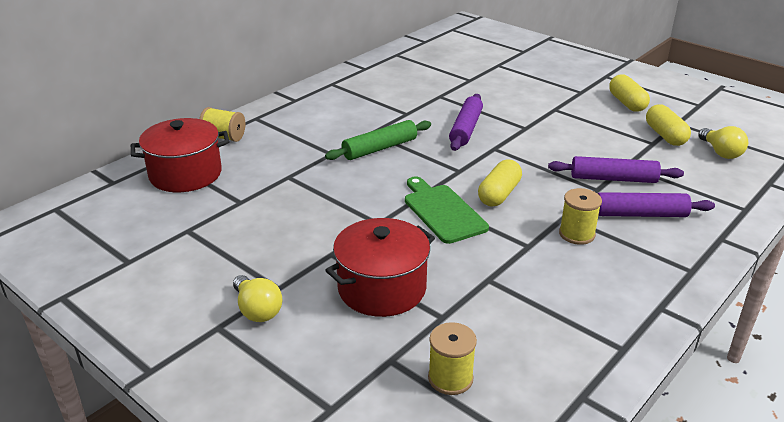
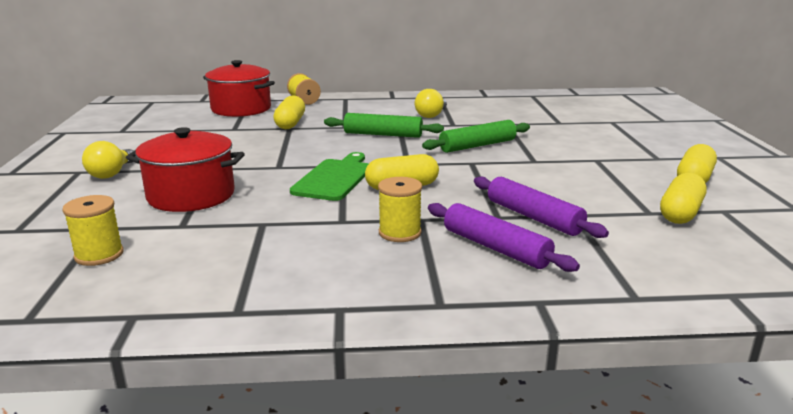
camera: 45 degrees right, 10 degrees down
purple rolling pin [449,94,483,151] -> green rolling pin [422,120,530,153]
yellow light bulb [698,126,748,159] -> yellow light bulb moved to [415,89,447,118]
none -> yellow capsule [273,95,305,129]

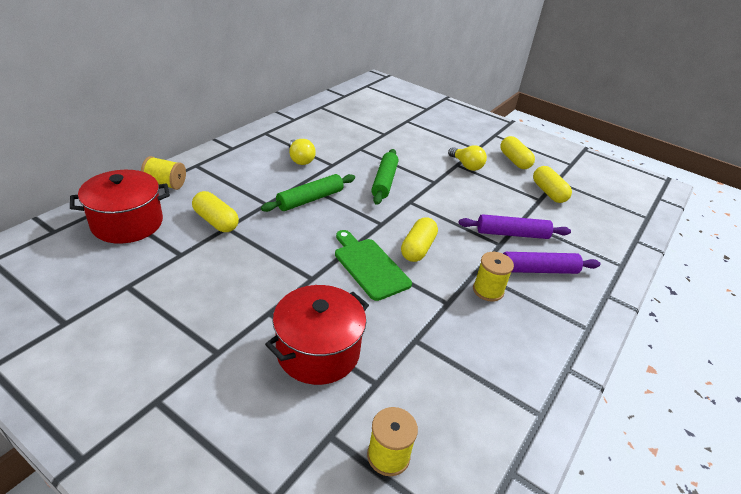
camera: 55 degrees left, 15 degrees up
yellow light bulb [82,141,136,179] -> yellow light bulb moved to [448,145,487,171]

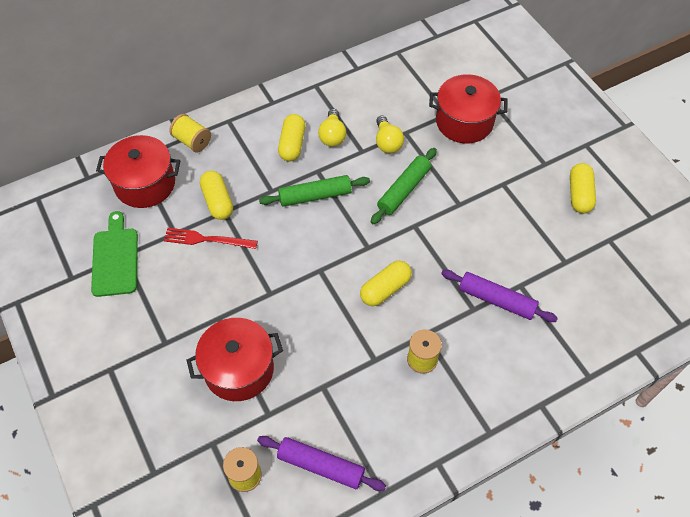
camera: 30 degrees right, 20 degrees up
green cutting board [335,230,412,301] -> green cutting board moved to [91,211,138,297]
yellow light bulb [448,145,487,171] -> yellow light bulb moved to [376,116,404,153]
purple rolling pin [503,252,600,274] -> purple rolling pin moved to [257,436,386,491]
yellow capsule [533,166,572,203] -> yellow capsule moved to [278,114,305,161]
none -> red fork [164,228,258,249]
none -> red pot [429,74,507,143]

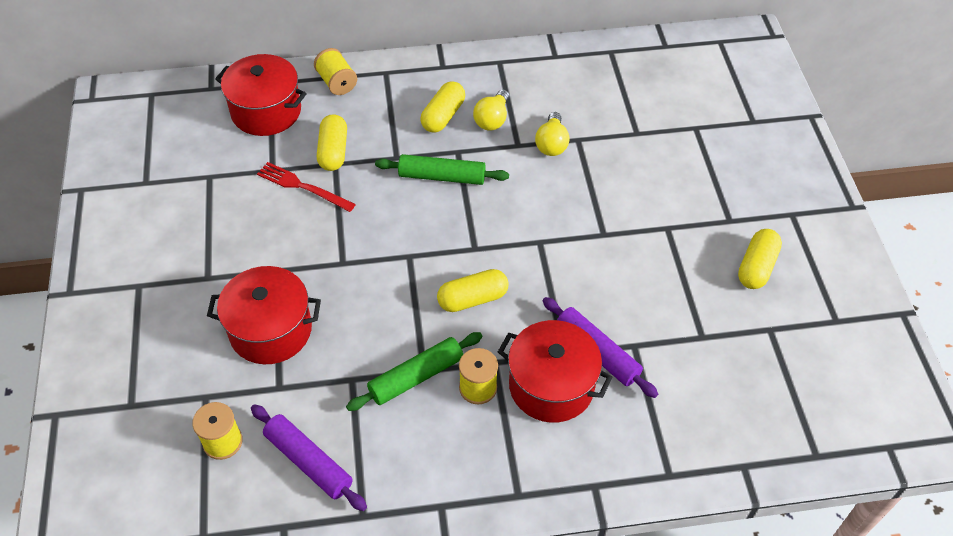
camera: 20 degrees right, 5 degrees down
green cutting board [91,211,138,297] -> none
green rolling pin [371,148,437,224] -> green rolling pin moved to [346,332,482,411]
red pot [429,74,507,143] -> red pot moved to [498,320,613,423]

